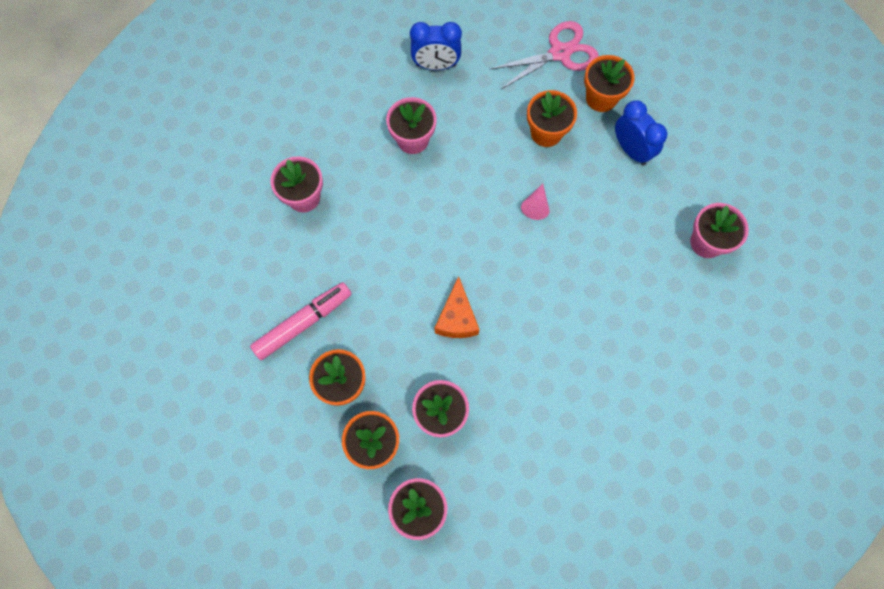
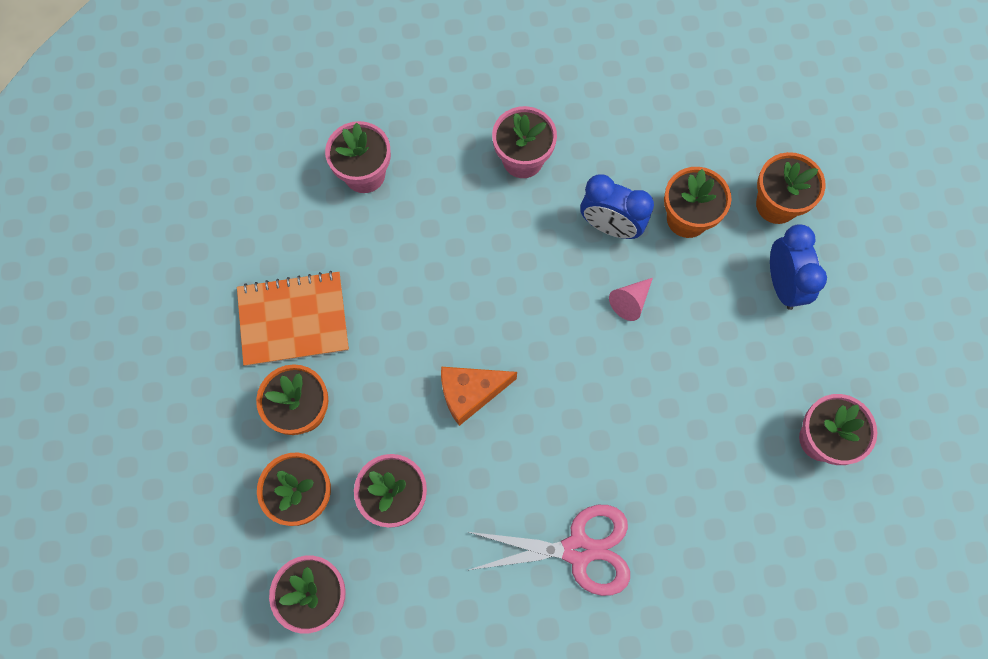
camera: 25 degrees right, 0 degrees up
pink marker [250,282,351,360] -> orange notebook [237,271,349,366]
blue clock [410,22,462,70] -> blue clock moved to [580,174,654,239]
orange cheese [435,276,479,338] -> orange cheese turned 45 degrees clockwise [441,367,517,426]
pink scissors [489,21,599,89] -> pink scissors moved to [469,505,630,596]

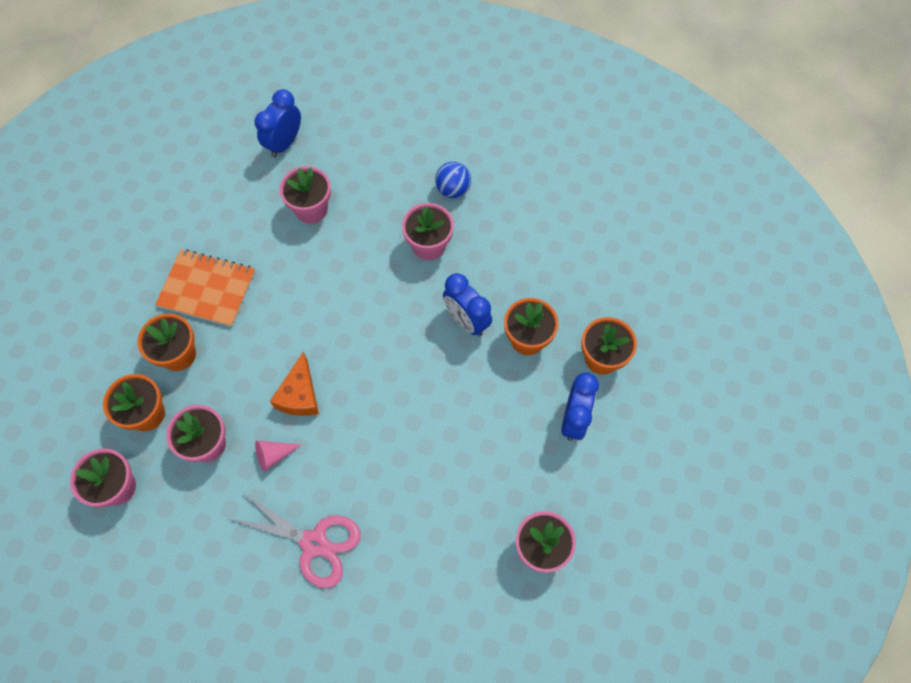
camera: 25 degrees right, 5 degrees down
orange cheese [441,367,517,426] -> orange cheese turned 90 degrees counterclockwise [270,351,319,416]
pink cone [609,278,653,321] -> pink cone moved to [255,441,301,472]
none -> blue clock [254,89,301,158]
none -> blue ball [435,162,471,198]

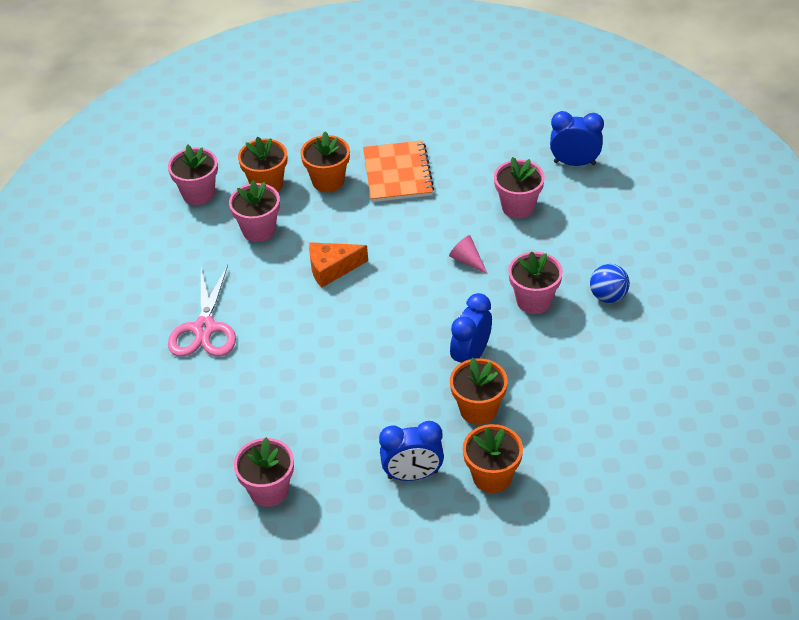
camera: 70 degrees right, 20 degrees down
pink cone [255,441,301,472] -> pink cone moved to [449,235,488,274]

